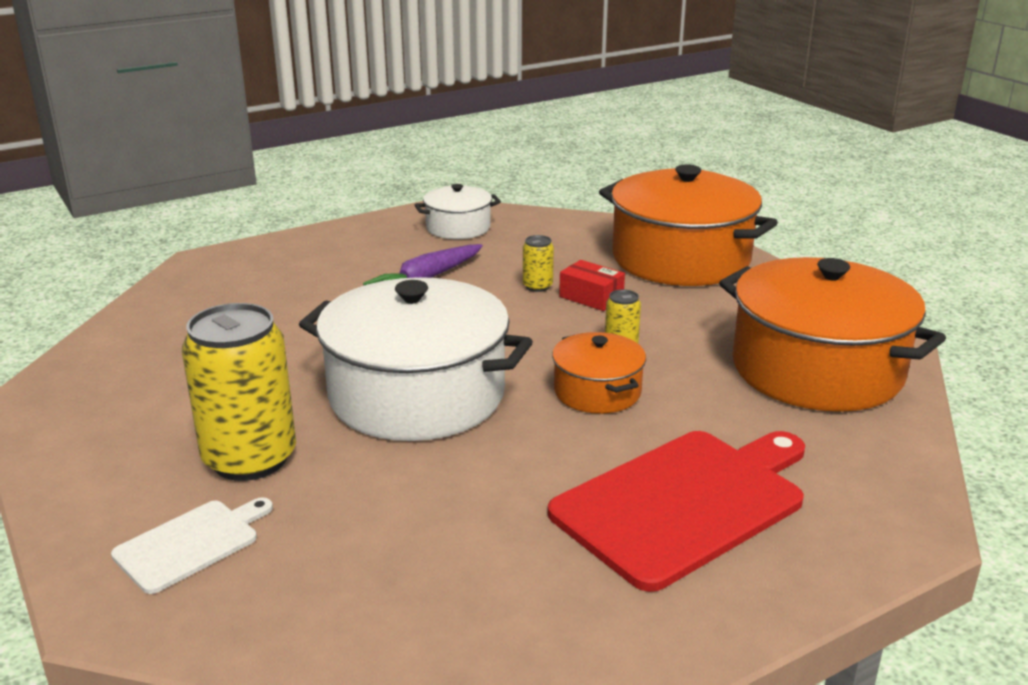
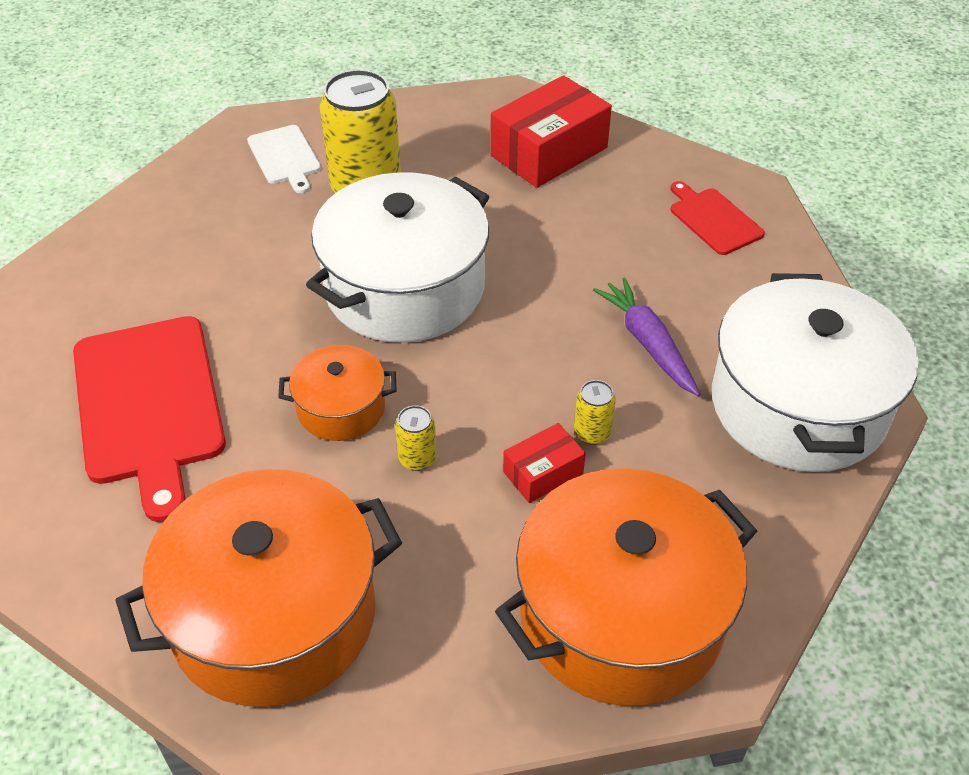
camera: 110 degrees right, 20 degrees up
white pot [415,184,501,239] -> white pot [712,273,919,472], size x2.00
none -> red box [491,75,612,188]
none -> red cutting board [670,181,765,255]

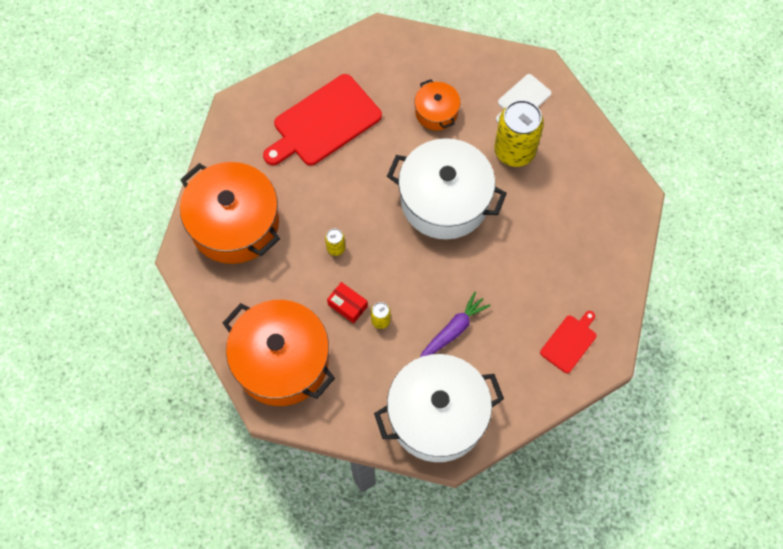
camera: 70 degrees right, 20 degrees up
orange pot [278,345,397,441] -> orange pot moved to [414,79,461,130]
red box [491,75,612,188] -> none

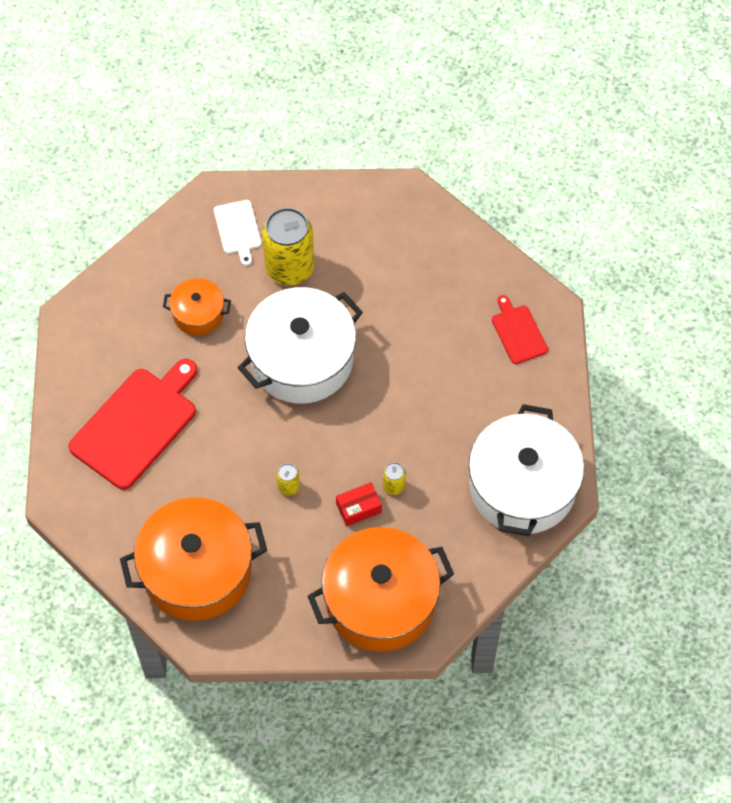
camera: 60 degrees left, 5 degrees down
red cutting board [263,74,382,166] -> red cutting board turned 135 degrees counterclockwise [68,359,197,490]
purple carrot [420,292,491,357] -> none

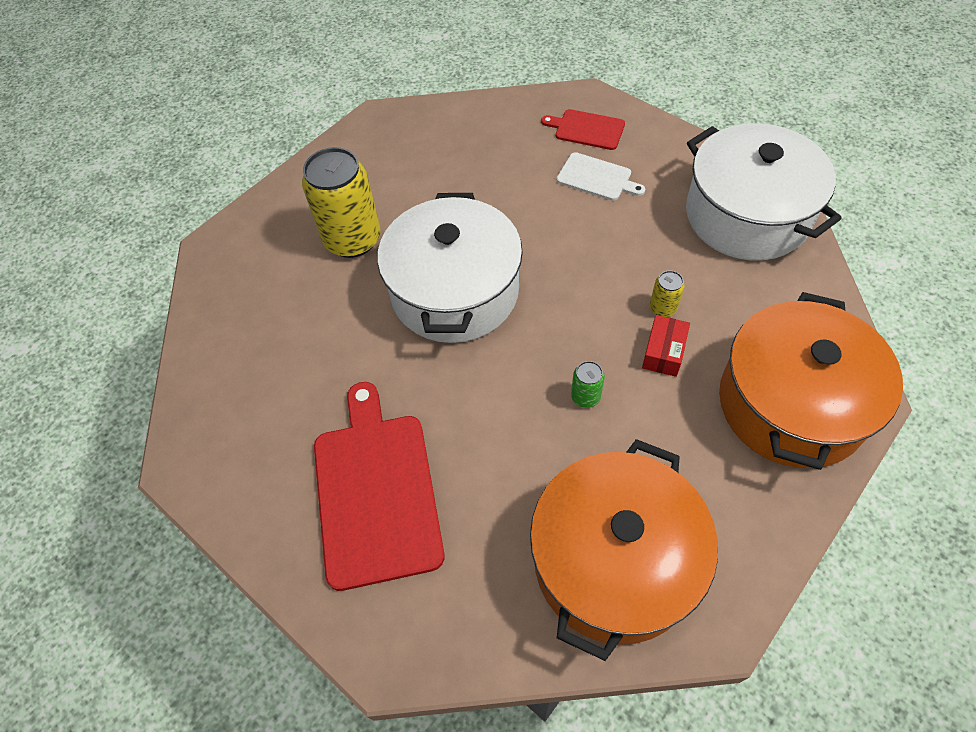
camera: 45 degrees left, 5 degrees down
orange pot [163,278,231,335] -> none
white cutting board [214,200,262,266] -> white cutting board moved to [557,152,645,201]
yellow can [276,463,300,496] -> green can [571,361,605,408]

